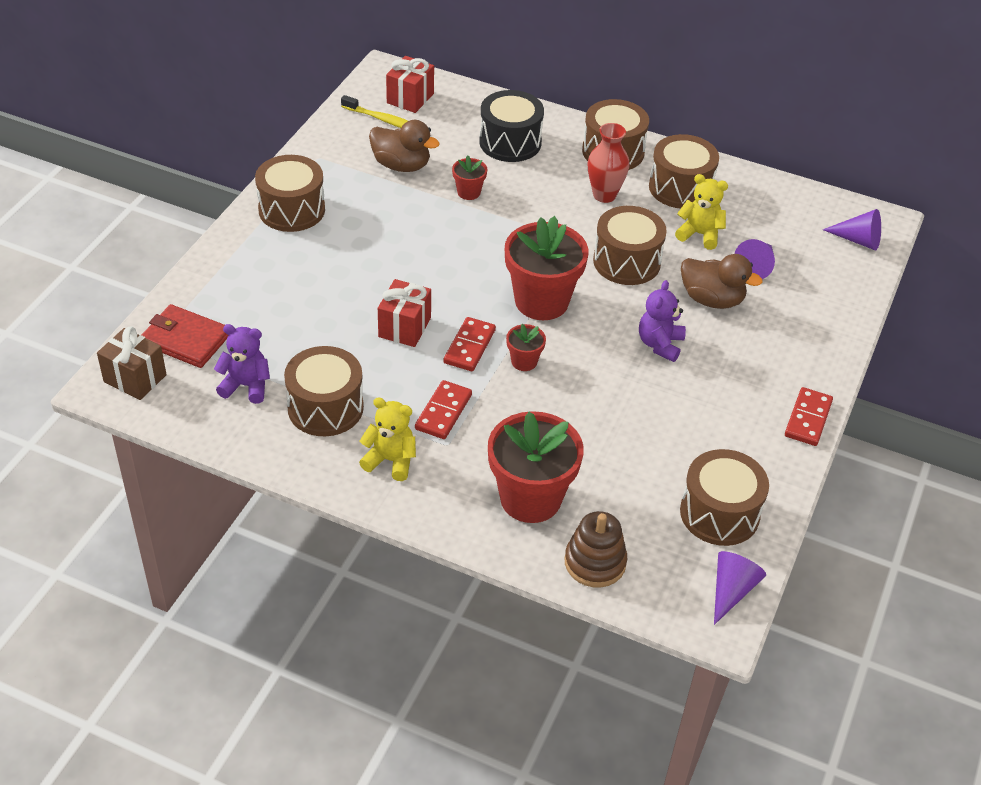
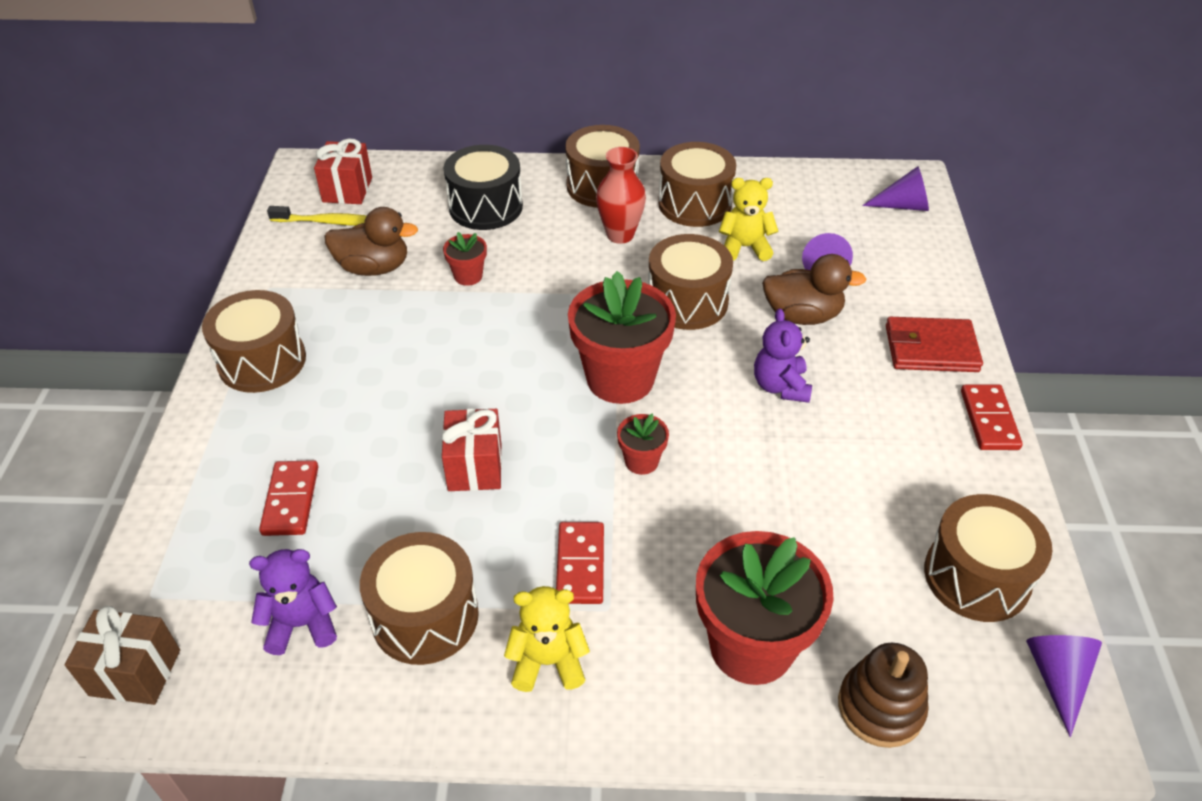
camera: 20 degrees left, 0 degrees up
red wallet [142,304,228,368] -> red wallet moved to [886,317,983,372]
red domino [444,317,496,371] -> red domino moved to [259,460,318,536]

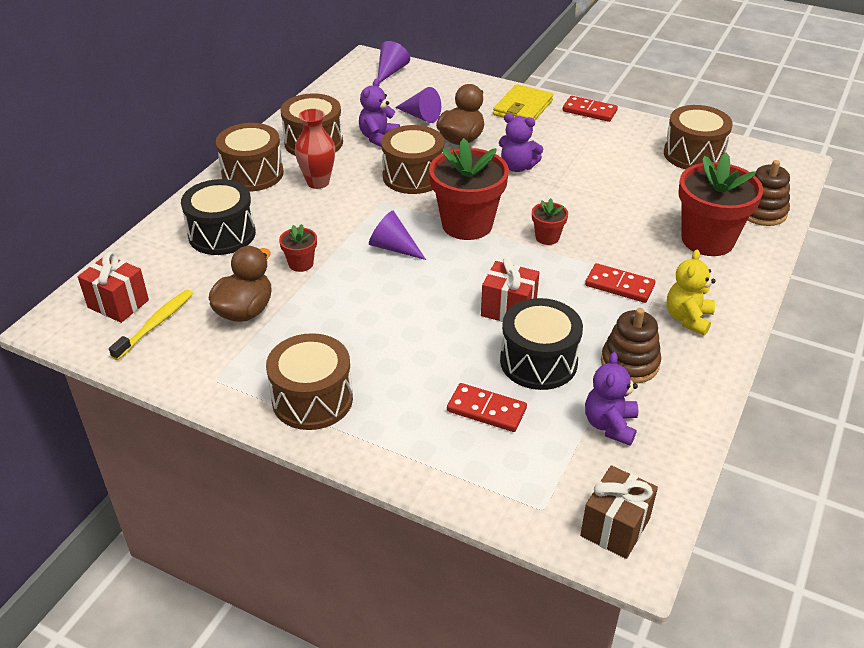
camera: 65 degrees left, 5 degrees down
brown drum [360,532,479,665] -> brown stacking toy [601,308,661,383]
yellow teddy bear [719,178,778,261] -> purple teddy bear [359,78,400,147]
red wallet [886,317,983,372] -> yellow wallet [493,84,553,120]
purple cone [1026,635,1102,737] -> purple cone moved to [369,210,426,260]
none -> black drum [500,298,583,390]

